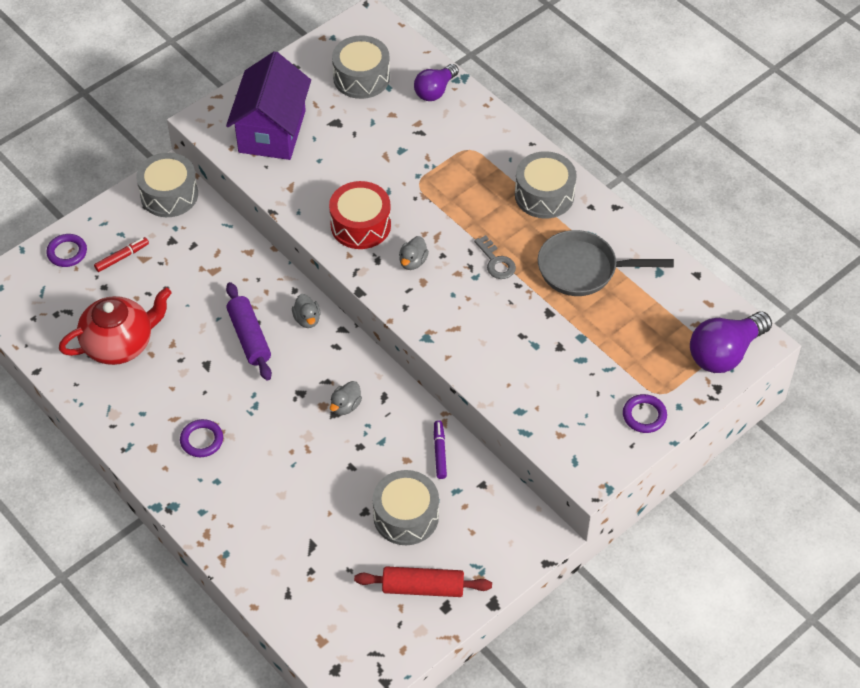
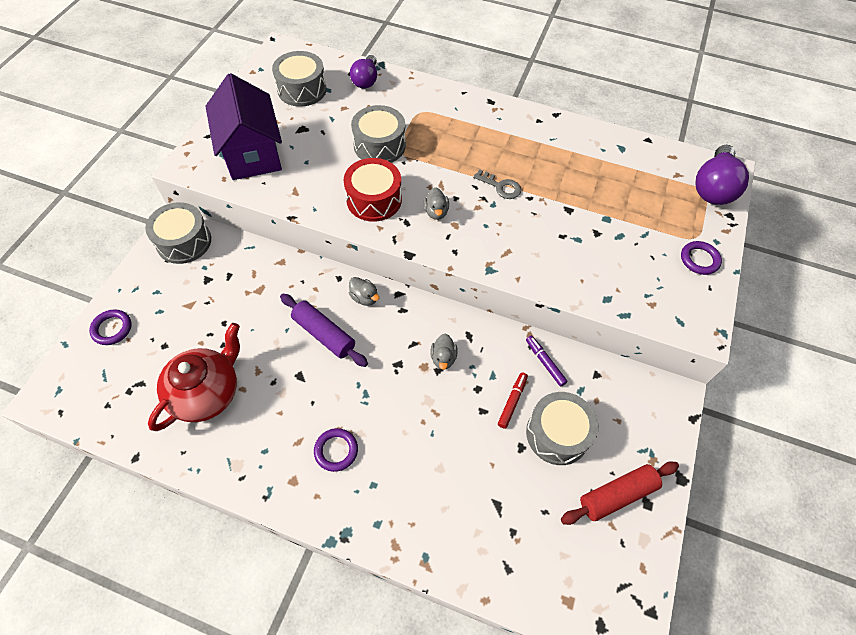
camera: 30 degrees left, 5 degrees up
red marker [94,237,149,272] -> red marker moved to [498,372,528,429]
grey drum [515,151,577,219] -> grey drum moved to [351,105,406,163]
grey pan [538,230,674,296] -> none

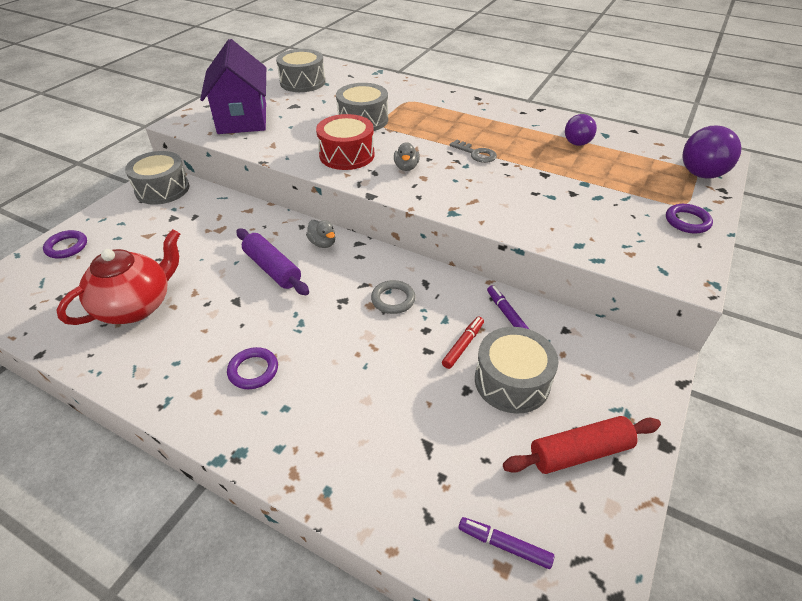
camera: 10 degrees right, 15 degrees down
purple light bulb [350,55,377,89] -> purple light bulb moved to [565,114,597,146]
grey duck [430,334,458,370] -> grey ring [371,280,416,314]
none -> purple marker [458,517,554,569]

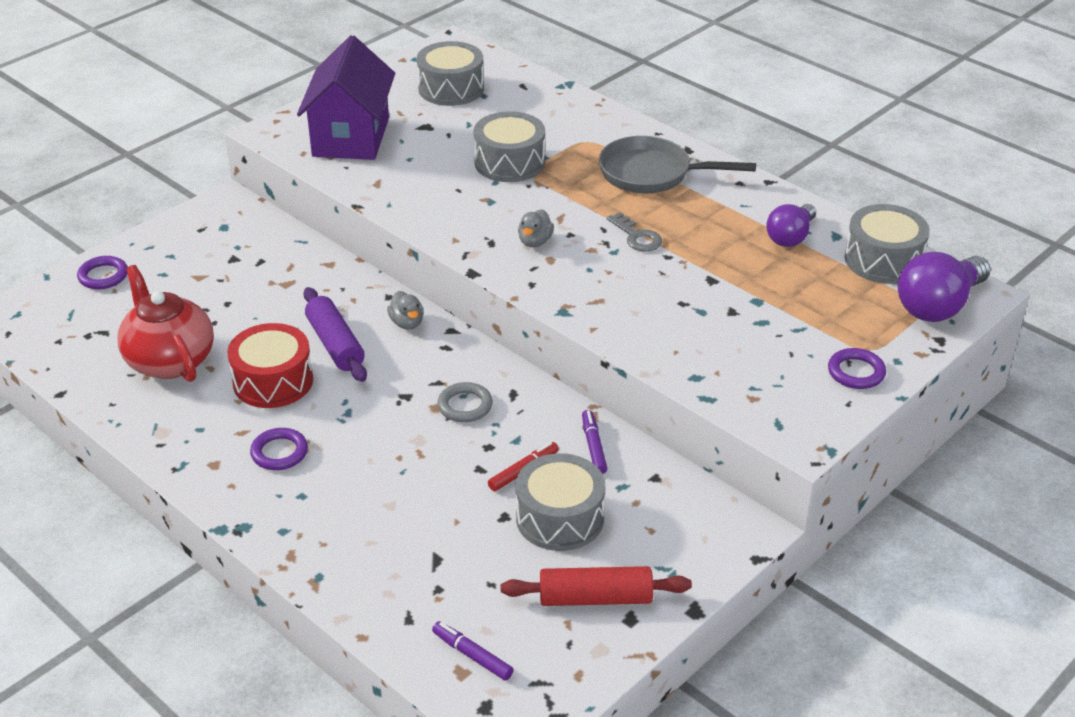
camera: 15 degrees right, 5 degrees down
red teapot [56,229,180,325] -> red teapot turned 90 degrees counterclockwise [117,265,214,382]
grey drum [125,151,189,205] -> grey drum moved to [845,204,930,284]
red drum [316,114,375,170] -> red drum moved to [227,323,313,408]
none -> grey pan [599,136,756,193]

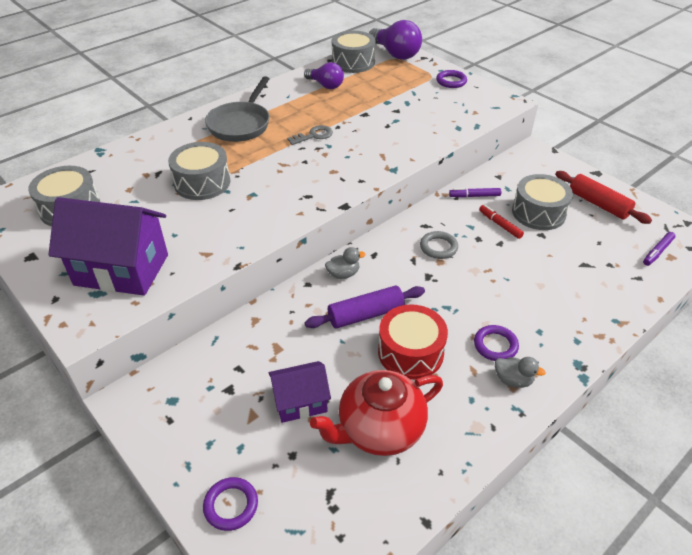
camera: 85 degrees left, 5 degrees up
red rolling pin [501,566,692,606] -> red rolling pin turned 45 degrees counterclockwise [555,171,652,224]
grey duck [518,209,554,247] -> grey duck moved to [495,357,546,388]
none -> purple house [268,361,331,423]

